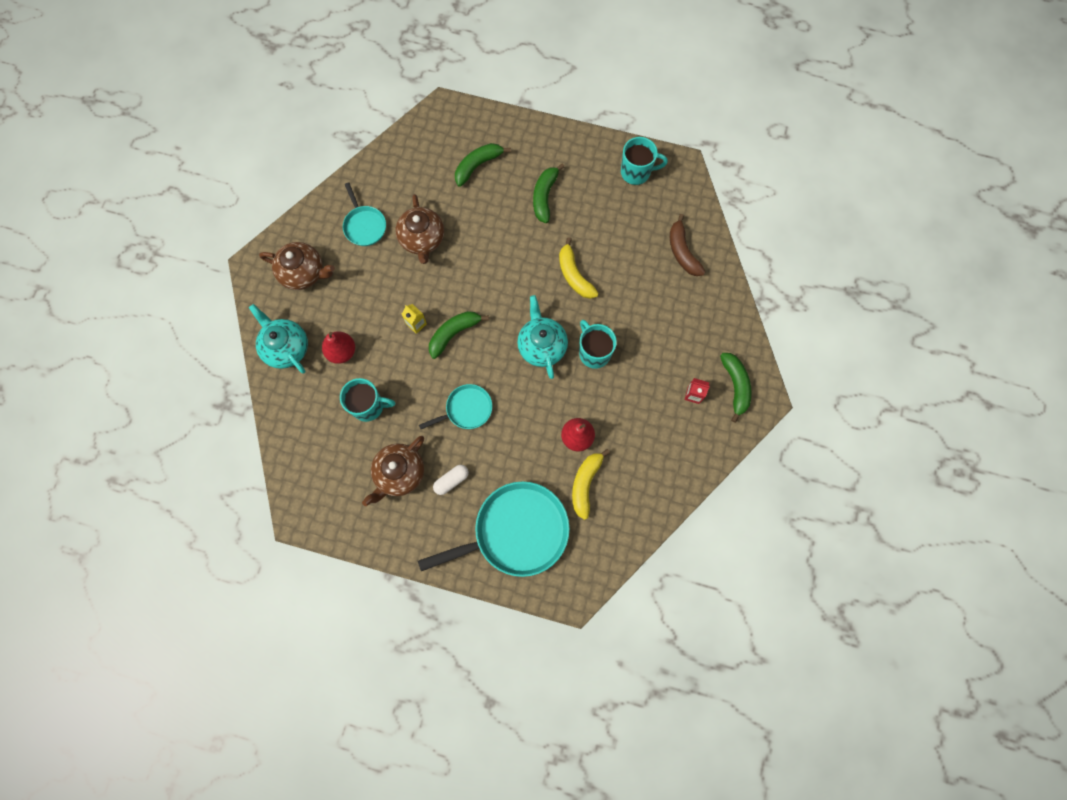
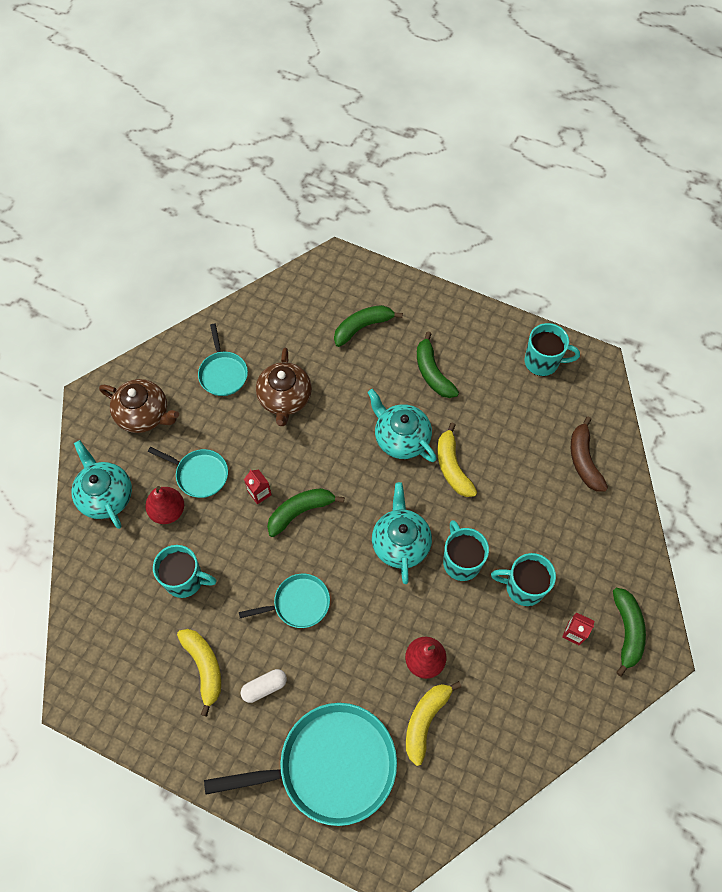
camera: 10 degrees right, 10 degrees down
brown teapot [362,436,424,506] -> yellow banana [177,629,221,716]
yellow carton [401,304,427,334] -> red carton [244,469,272,504]
green banana [533,163,564,223] -> green banana turned 45 degrees counterclockwise [417,332,459,398]
none -> turquoise pan [148,447,228,498]
none -> turquoise teapot [367,389,437,462]
none -> turquoise mug [491,553,556,606]

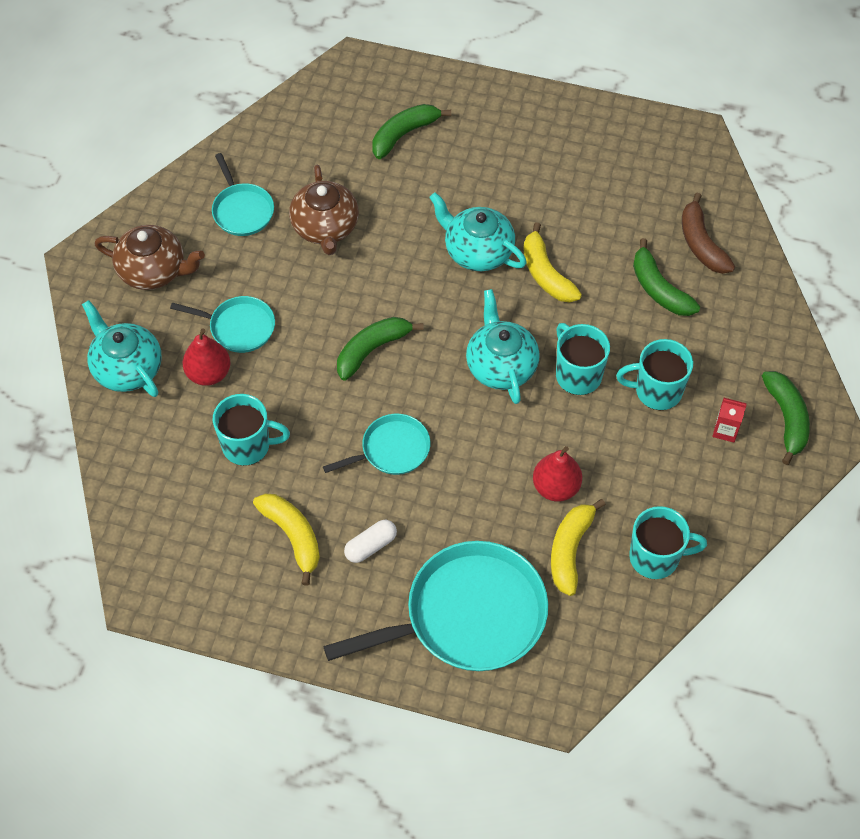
camera: 10 degrees left, 5 degrees down
red carton [244,469,272,504] -> none
green banana [417,332,459,398] -> green banana moved to [633,238,700,316]
turquoise mug [525,323,580,376] -> turquoise mug moved to [629,506,707,579]

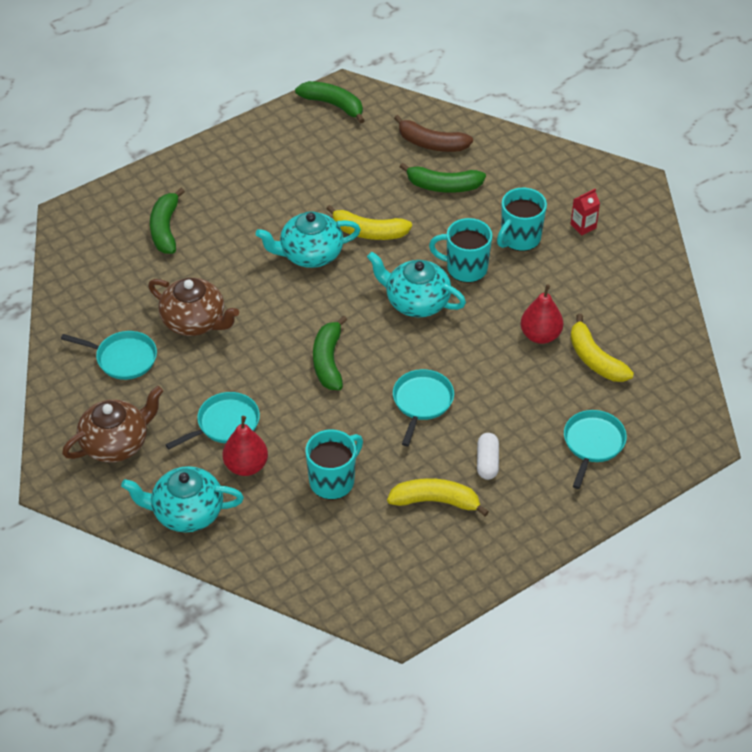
camera: 50 degrees left, 10 degrees down
turquoise pan [323,541,548,671] -> turquoise pan [564,410,627,489], size x0.52
turquoise mug [629,506,707,579] -> none
green banana [762,371,810,465] -> green banana moved to [295,81,365,124]

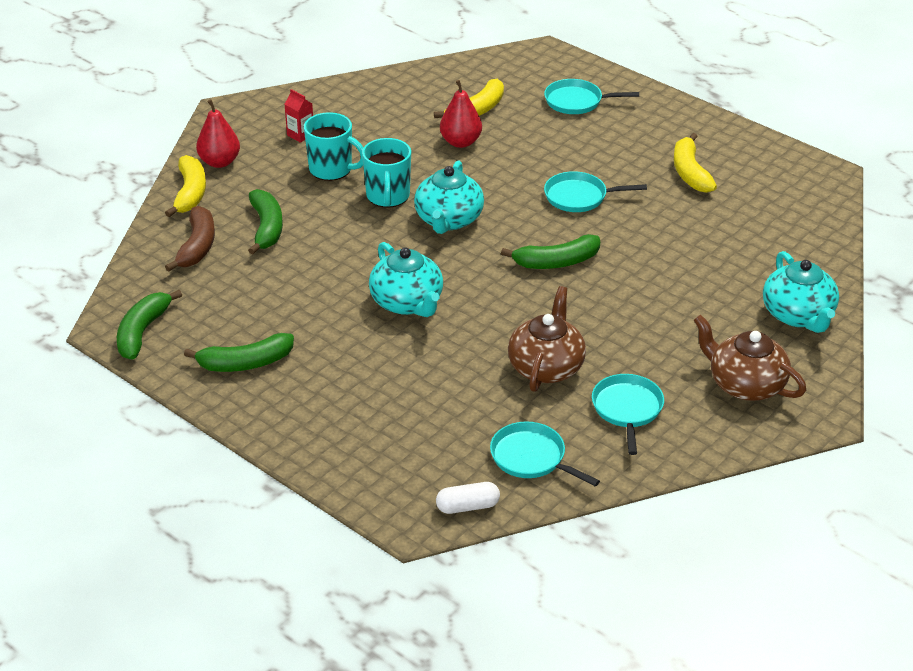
camera: 105 degrees left, 10 degrees down
green banana [150,188,185,254] -> green banana moved to [184,333,294,372]
turquoise pan [165,392,260,450] -> turquoise pan moved to [490,422,600,486]
red pear [222,416,268,476] -> red pear moved to [196,99,240,168]
turquoise mug [305,430,363,500] -> none
yellow banana [326,205,412,240] -> yellow banana moved to [165,155,206,217]
white capsule [477,433,499,480] -> white capsule moved to [436,482,500,514]

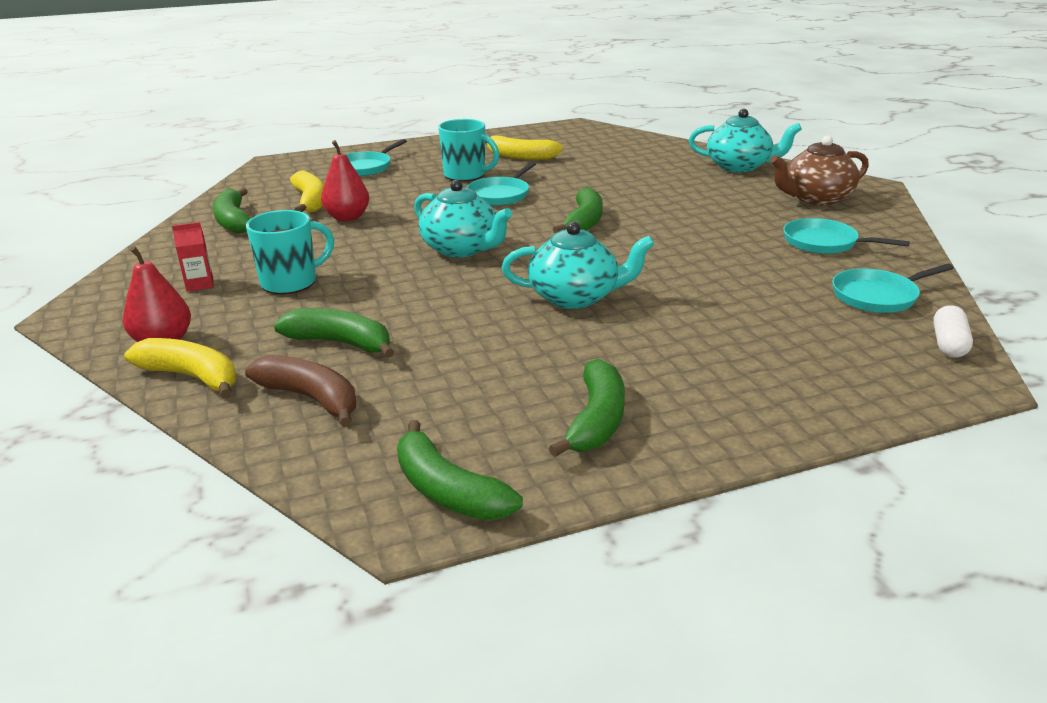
camera: 60 degrees left, 10 degrees down
turquoise mug [362,138,411,208] -> turquoise mug moved to [438,119,499,181]
brown teapot [508,286,586,392] -> none
none -> green banana [213,188,250,234]

